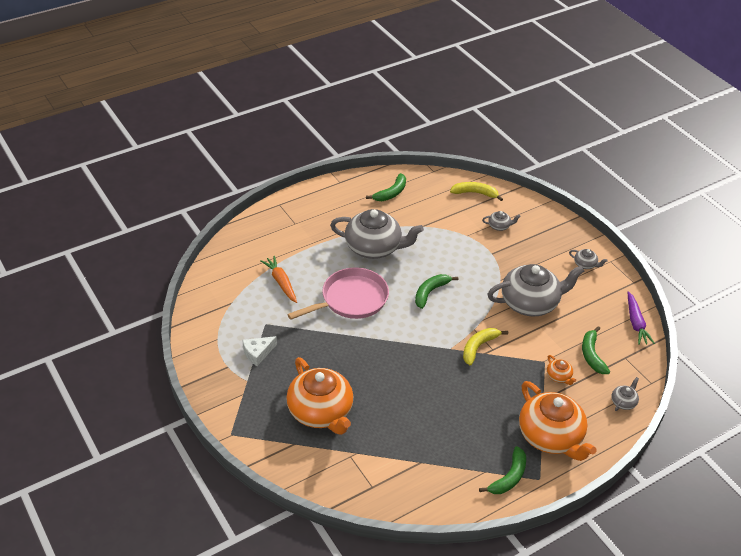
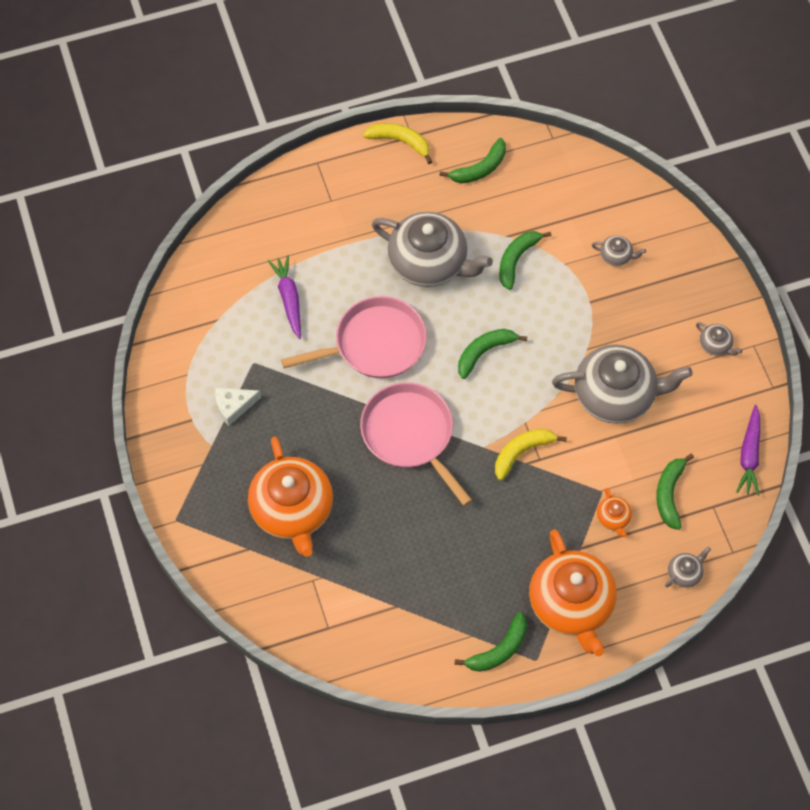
camera: 15 degrees right, 20 degrees up
orange carrot [260,256,297,303] -> purple carrot [268,255,301,339]
yellow banana [450,182,503,201] -> yellow banana moved to [363,123,432,164]
none -> pink pan [360,383,472,506]
none -> green banana [499,231,551,290]

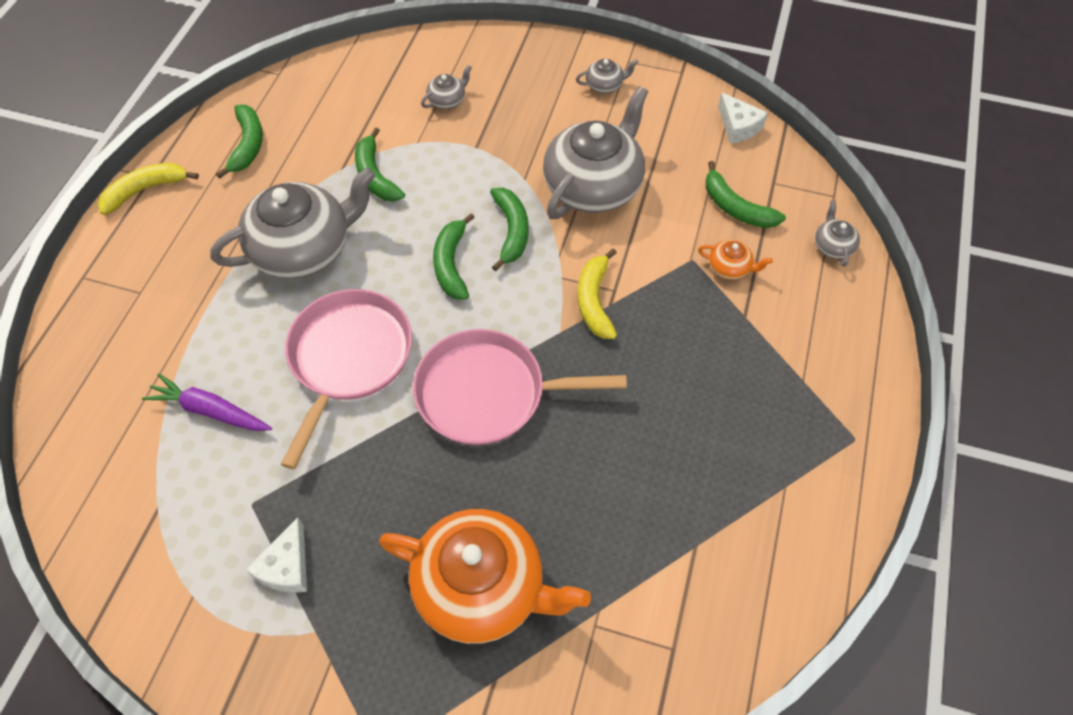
camera: 55 degrees left, 5 degrees down
green banana [455,612,527,672] -> green banana moved to [490,188,528,271]
orange teapot [529,529,617,656] -> none
purple carrot [736,405,760,496] -> white cheese [718,92,768,143]

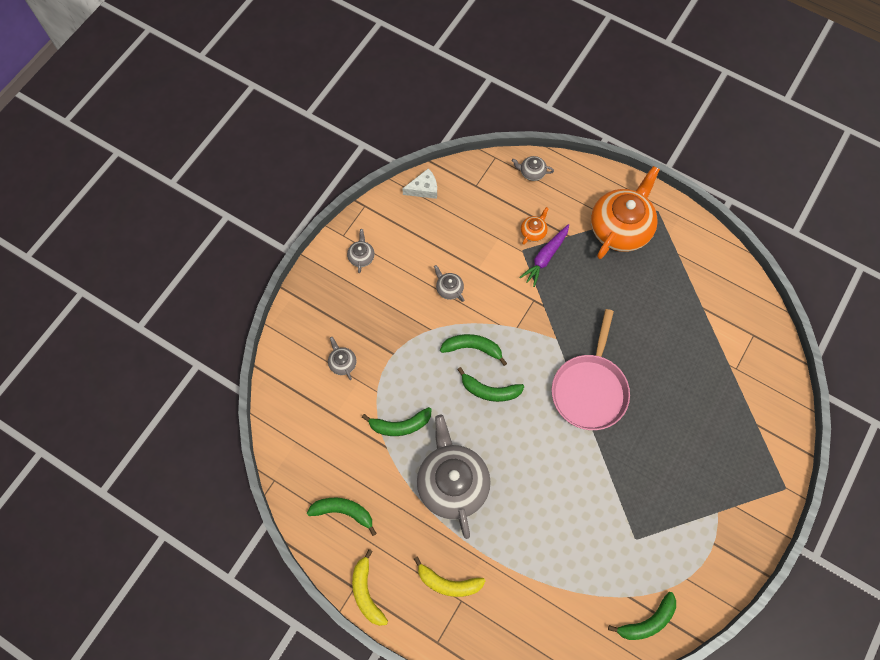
camera: 75 degrees left, 10 degrees up
purple carrot [142,373,272,431] -> purple carrot moved to [519,224,569,287]
white cheese [246,517,307,593] -> none
pink pan [281,289,412,469] -> none
orange teapot [379,509,591,644] -> orange teapot moved to [591,166,660,259]
grey teapot [543,86,648,219] -> grey teapot [434,265,464,302], size x0.41
yellow banana [578,248,617,339] -> yellow banana moved to [414,556,485,597]
green banana [706,161,786,228] -> green banana moved to [608,592,676,640]

